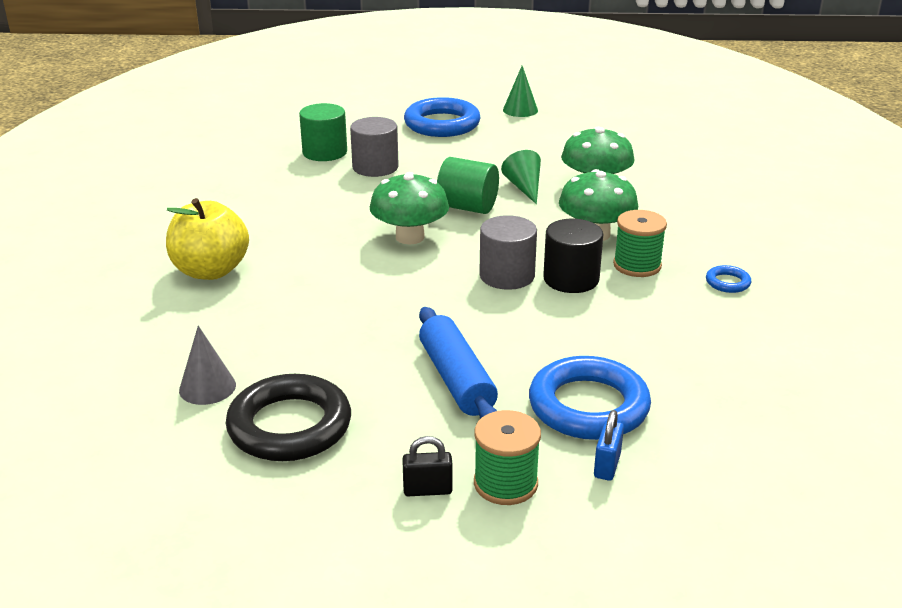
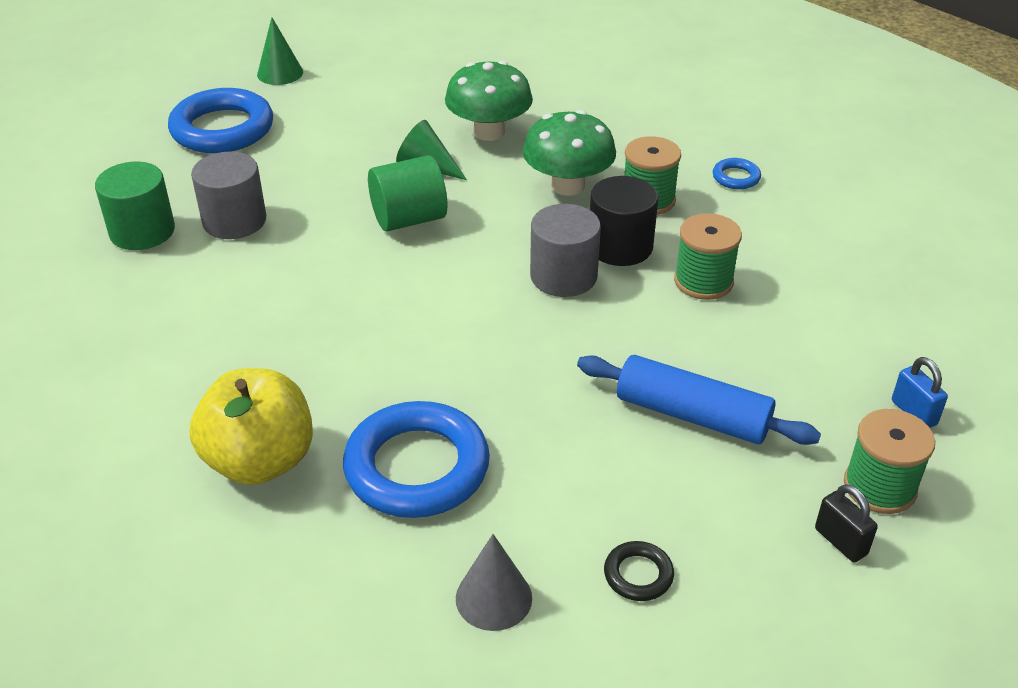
camera: 45 degrees left, 10 degrees up
black ring [226,374,351,461] -> black ring [604,541,674,601], size x0.44
green mushroom [370,172,449,245] -> none
black padlock [402,436,453,496] -> black padlock turned 75 degrees counterclockwise [815,484,878,562]
blue ring [529,356,651,440] -> blue ring moved to [343,401,490,518]
none -> green spool [674,213,742,300]

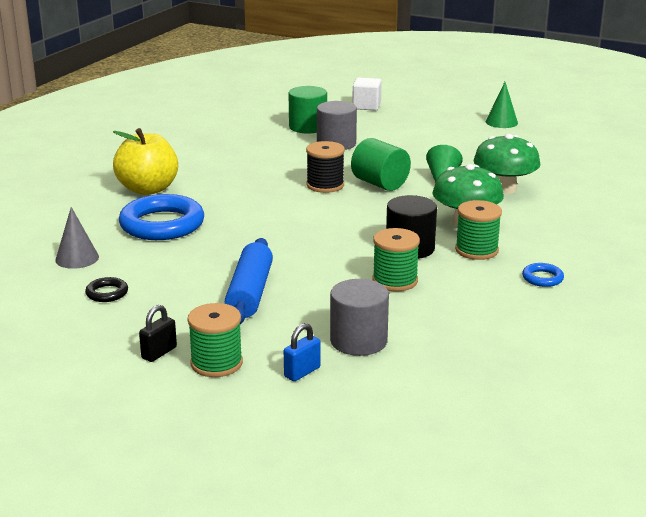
camera: 70 degrees right, 15 degrees down
blue ring [168,88,273,153] -> none
grey cylinder [530,204,601,297] -> grey cylinder moved to [330,279,389,356]
none -> black spool [306,141,345,193]
none -> white cube [352,77,382,111]

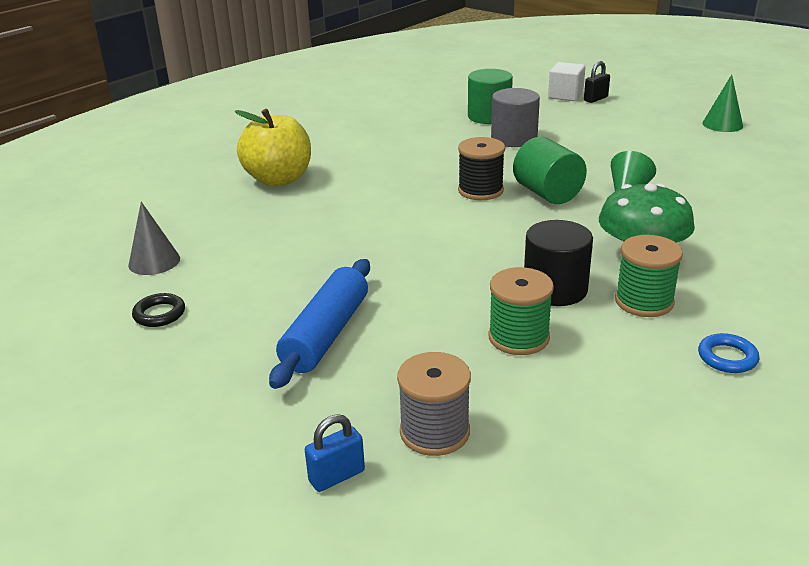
camera: 15 degrees right, 5 degrees up
blue ring [119,194,204,240] -> none
black padlock [139,305,177,362] -> black padlock moved to [584,61,610,103]
green spool [188,303,243,377] -> none
grey cylinder [330,279,389,356] -> grey spool [397,352,471,456]
green mushroom [474,134,540,194] -> none

